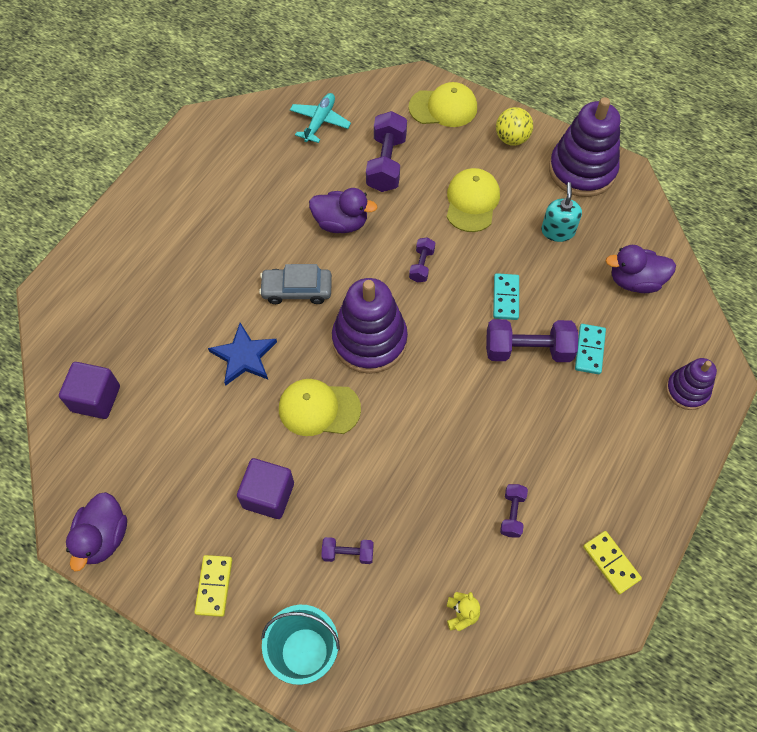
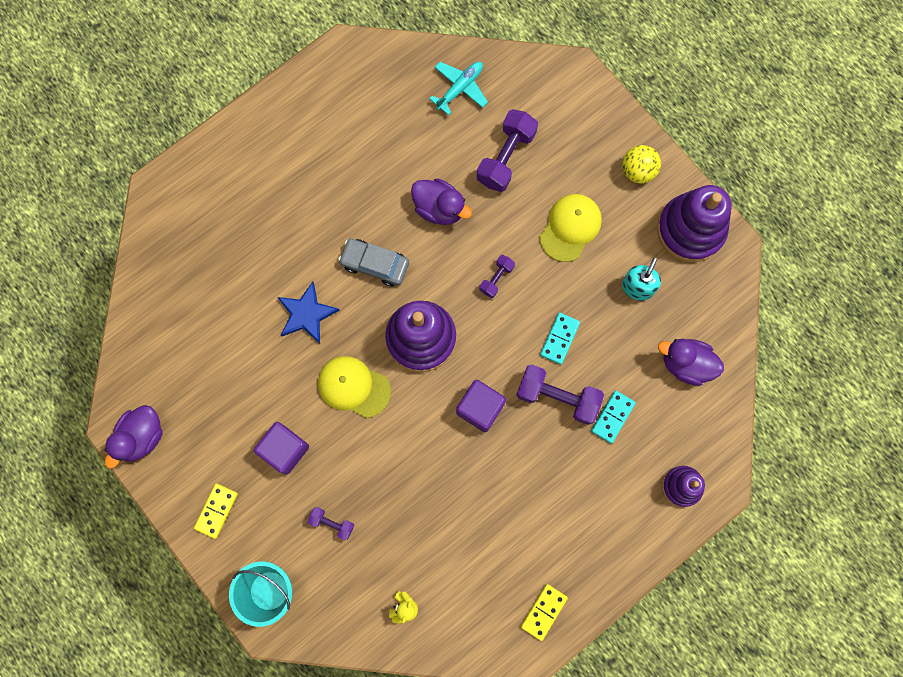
camera: 20 degrees right, 15 degrees up
purple cube [59,362,120,419] -> purple cube moved to [456,380,506,432]
yellow cap [408,82,477,127] -> none
purple dumbbell [500,484,528,538] -> none
yellow domino [583,531,642,595] -> yellow domino turned 45 degrees clockwise [521,584,568,641]

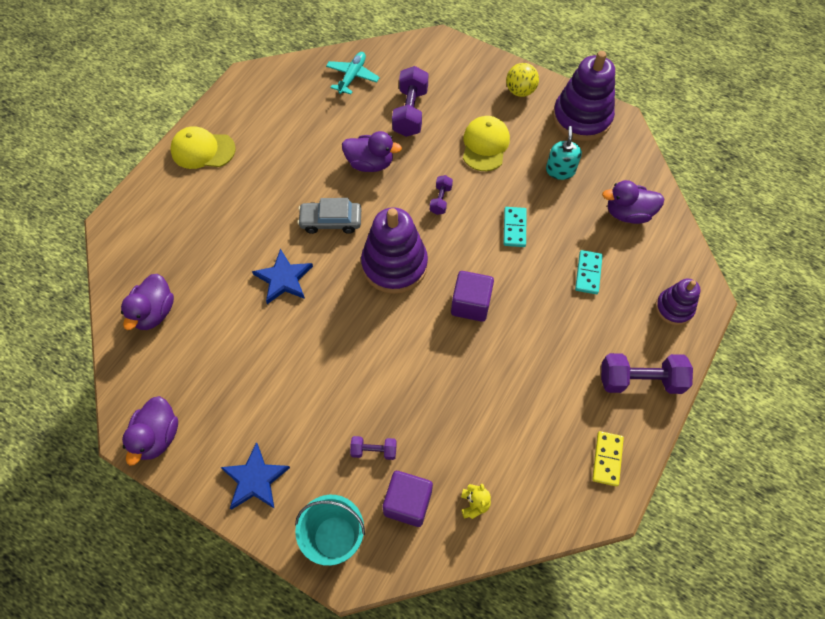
camera: 20 degrees left, 15 degrees down
yellow domino [194,483,238,539] -> blue star [220,442,290,510]
purple cube [254,422,309,475] -> purple cube moved to [382,471,433,527]
yellow cap [318,356,391,418] -> yellow cap moved to [170,126,236,169]
purple dumbbell [516,365,604,425] -> purple dumbbell moved to [601,353,693,394]
none -> purple duck [121,274,174,330]

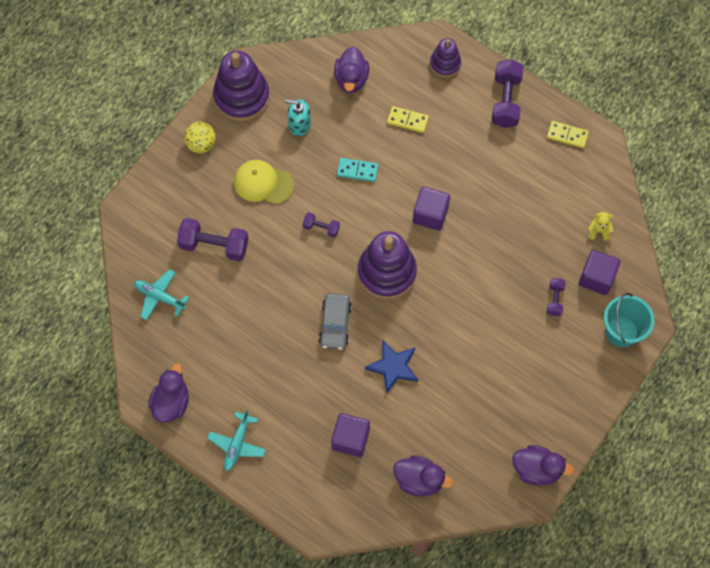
camera: 85 degrees left, 5 degrees up
yellow cap [170,126,236,169] -> turquoise plane [207,409,266,471]
blue star [220,442,290,510] -> none
purple duck [342,131,402,172] -> purple duck moved to [148,363,189,422]
turquoise domino [575,250,603,294] -> yellow domino [387,106,429,133]
none -> purple cube [331,413,370,457]

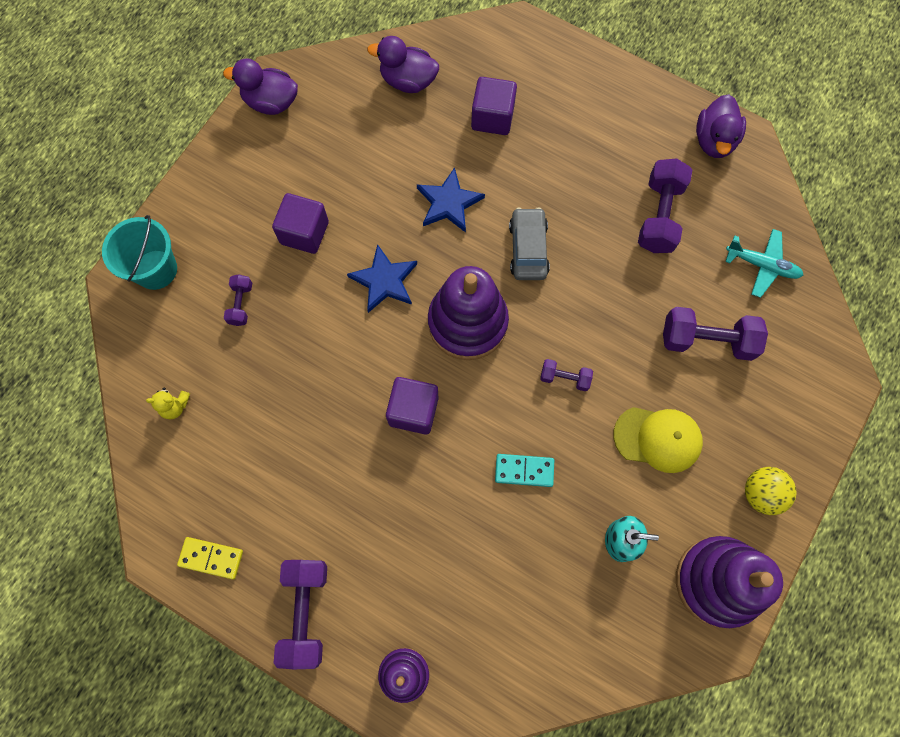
camera: 175 degrees right, 5 degrees up
turquoise plane [207,409,266,471] -> none
purple duck [334,46,369,93] -> none
yellow domino [387,106,429,133] -> none
purple cube [579,250,620,295] -> purple cube moved to [272,193,329,254]
none -> blue star [347,244,417,313]
none -> purple dumbbell [638,158,692,253]

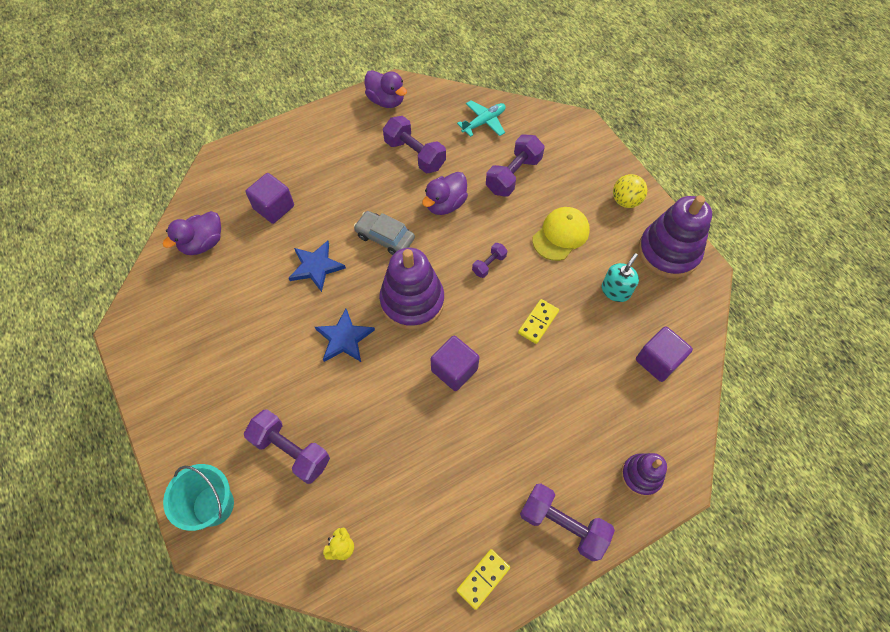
camera: 60 degrees left, 10 degrees down
purple duck [223,59,298,115] -> purple duck moved to [422,172,468,215]
purple dumbbell [224,275,252,326] -> purple dumbbell [244,409,330,484], size x1.89
purple cube [272,193,329,254] -> purple cube moved to [636,326,693,382]
turquoise domino [495,454,554,487] -> yellow domino [518,299,559,344]

